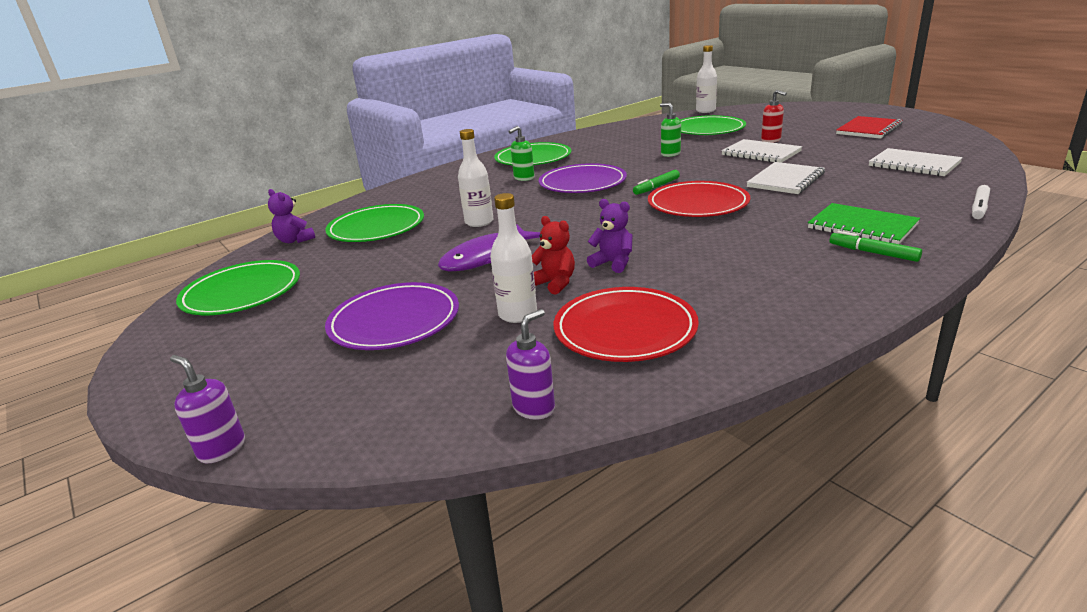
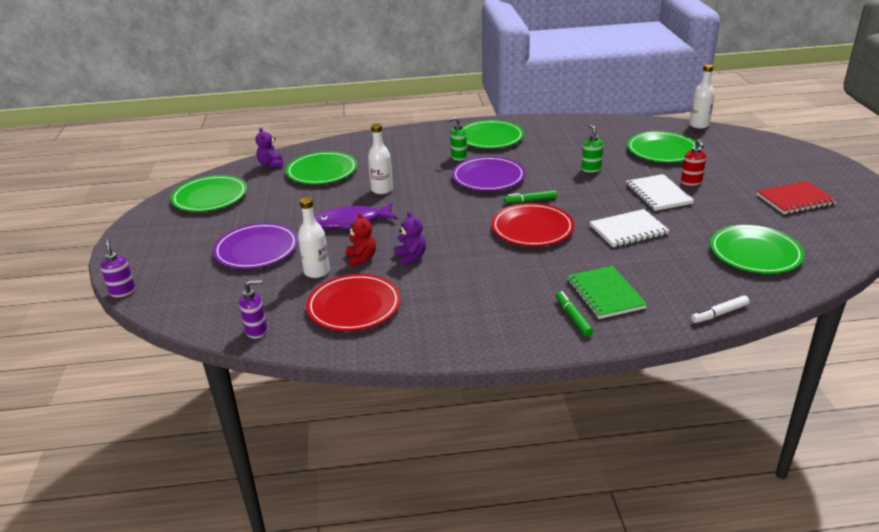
camera: 30 degrees right, 5 degrees up
white notebook [869,148,963,176] -> green plate [710,225,805,274]

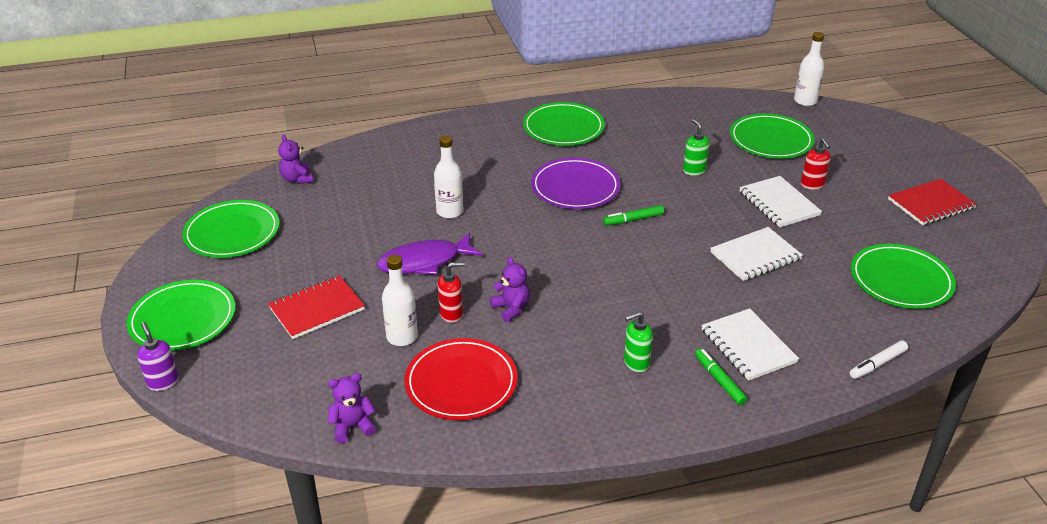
camera: 10 degrees left, 5 degrees up
purple plate [213,223,298,269] -> red notebook [268,275,365,339]
purple soap dispenser [239,279,267,339] -> purple teddy bear [328,373,376,443]
green plate [286,151,357,184] -> green plate moved to [126,280,236,351]
red teddy bear [346,213,376,267] -> red soap dispenser [438,262,465,323]
green soap dispenser [447,117,467,161] -> green soap dispenser moved to [624,311,653,372]
red plate [491,203,574,246] -> none
green notebook [567,266,647,319] -> white notebook [702,308,799,381]

